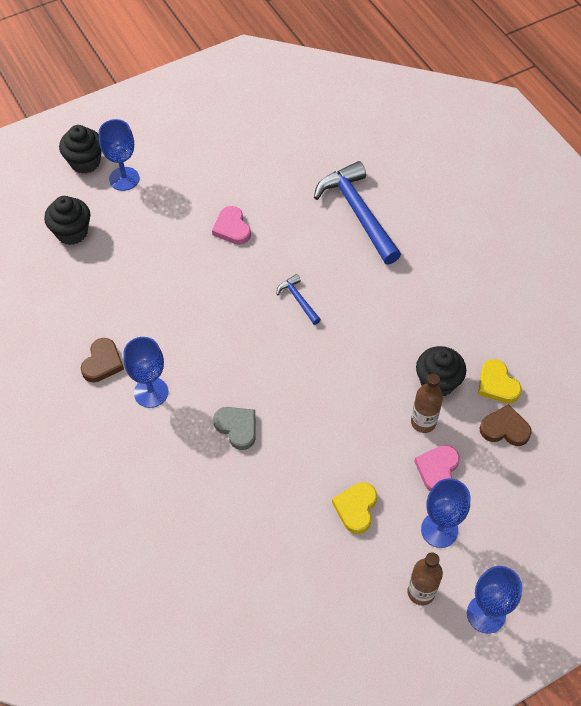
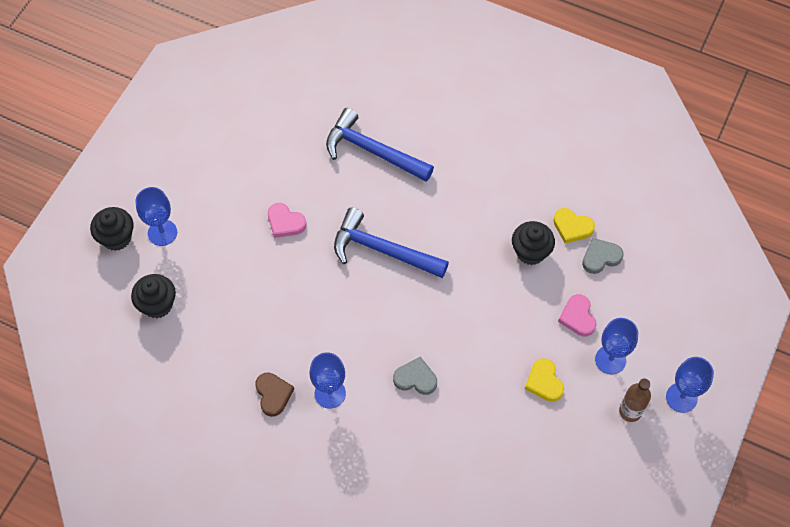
camera: 35 degrees left, 5 degrees up
blue hammer [276,274,321,325] -> blue hammer [334,208,449,278], size x2.17
brown bottle [411,374,443,433] -> none
brown heart [480,404,532,446] -> grey heart [582,238,624,274]

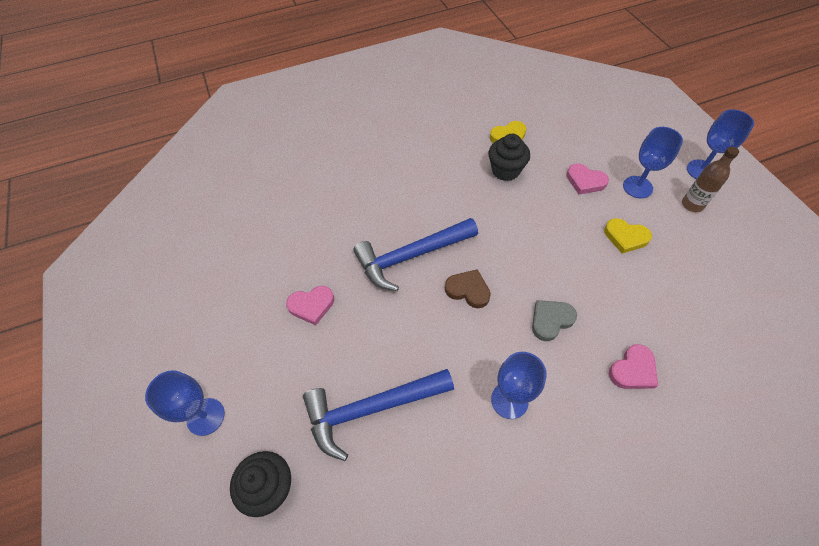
camera: 45 degrees left, 5 degrees down
black cupcake [90,207,133,251] -> none
brown heart [255,372,294,417] -> brown heart moved to [445,269,491,308]
blue hammer [326,108,434,182] -> blue hammer moved to [303,369,454,461]
grey heart [582,238,624,274] -> none
none -> pink heart [609,344,658,389]

